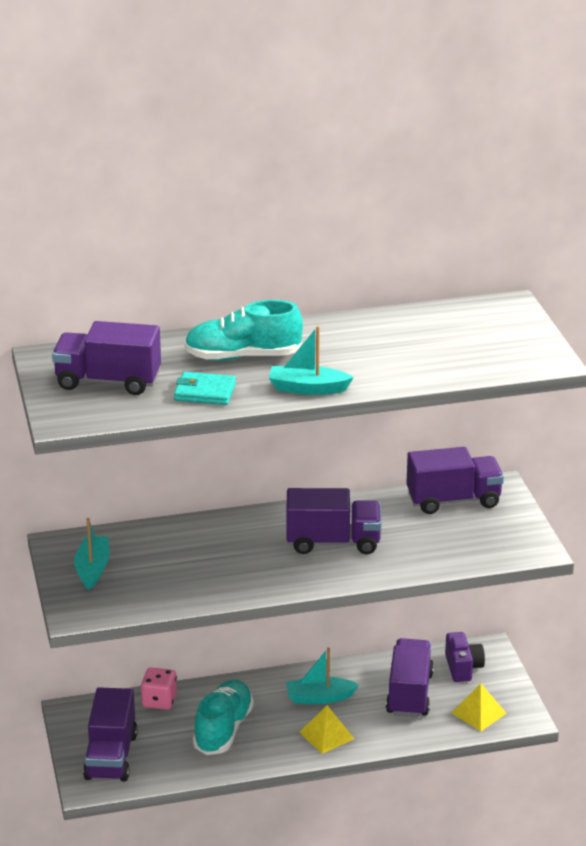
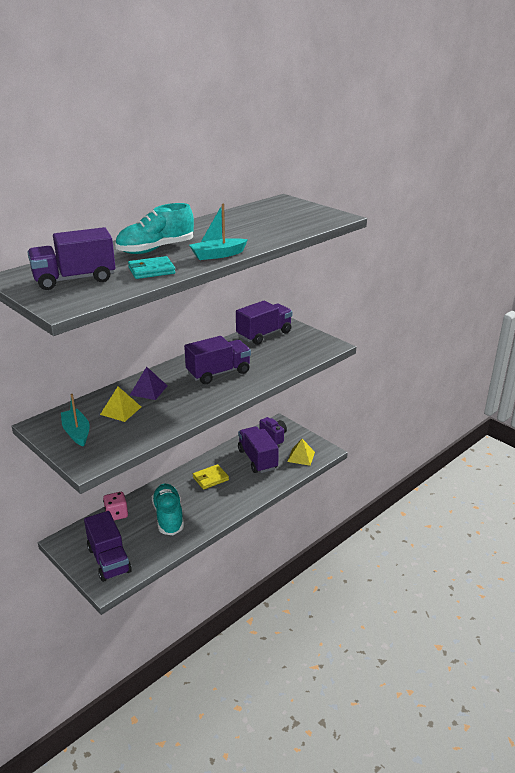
camera: 30 degrees left, 0 degrees up
turquoise boat [286,648,359,704] -> yellow wallet [193,464,229,490]
yellow pyramid [299,705,354,754] -> yellow pyramid moved to [100,387,141,422]
none -> purple pyramid [130,366,167,400]

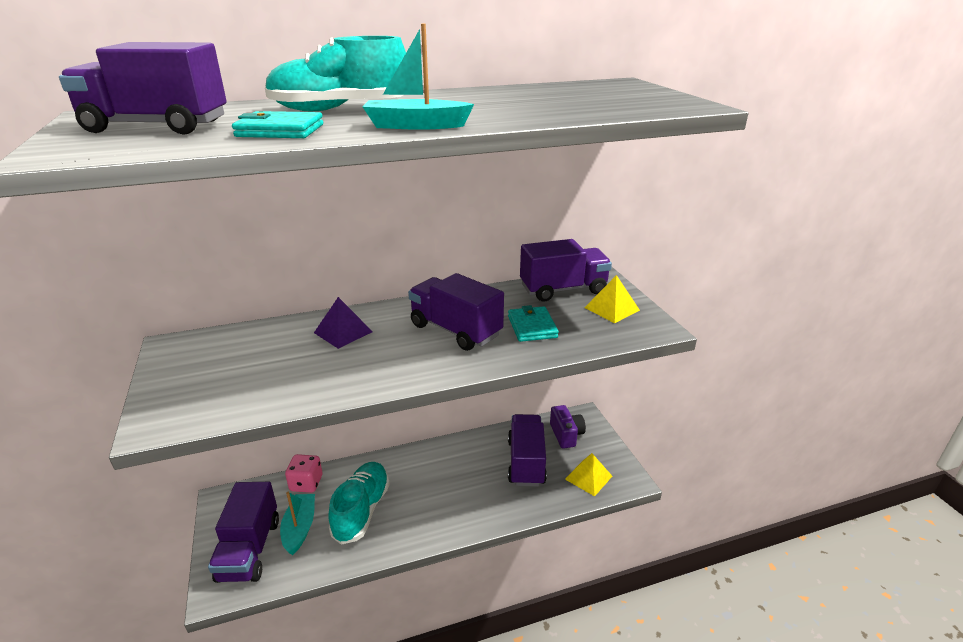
camera: 25 degrees right, 0 degrees up
turquoise boat [61,394,90,447] -> turquoise boat moved to [280,491,315,555]
yellow pyramid [100,387,141,422] -> yellow pyramid moved to [584,275,640,323]
purple truck [184,336,251,384] -> purple truck turned 135 degrees counterclockwise [408,273,504,351]
yellow wallet [193,464,229,490] -> none
none -> turquoise wallet [508,305,559,342]

